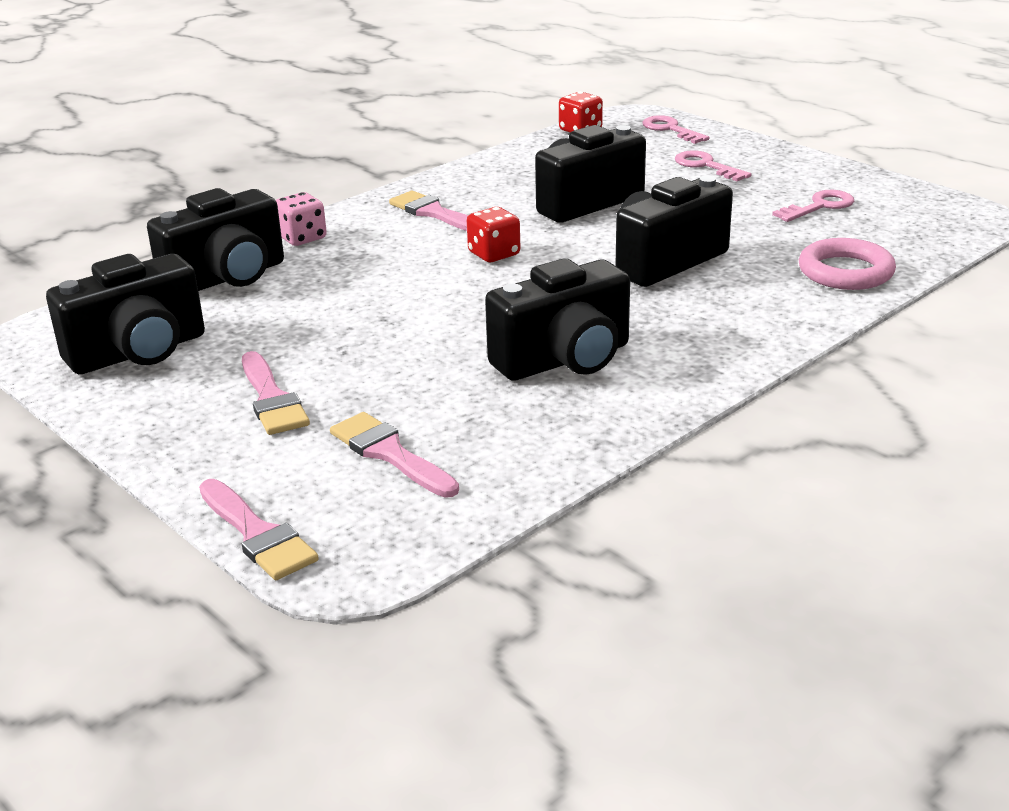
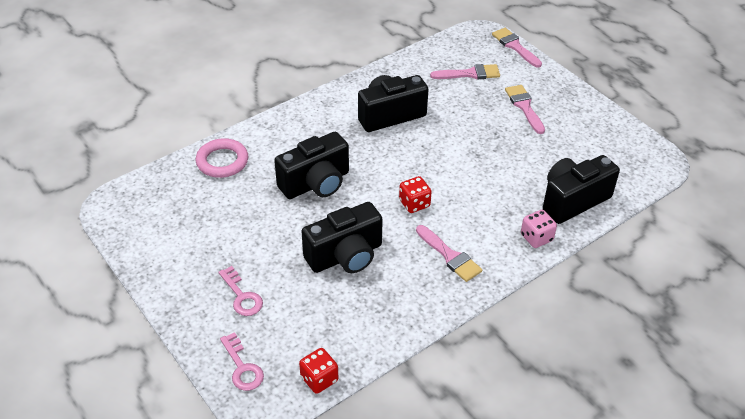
camera: 175 degrees left, 15 degrees up
black camera [46,254,205,374] -> none
pink brush [330,412,459,498] -> pink brush turned 60 degrees counterclockwise [430,64,500,79]
pink key [772,190,854,222] -> none

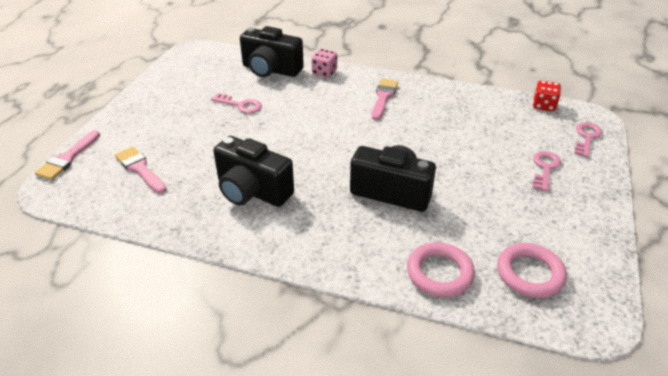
camera: 125 degrees left, 5 degrees down
black camera [301,202,383,273] -> none
red dice [399,176,432,213] -> none
pink brush [505,85,545,134] -> none
none -> pink key [211,93,262,114]
none -> pink ring [497,243,567,298]

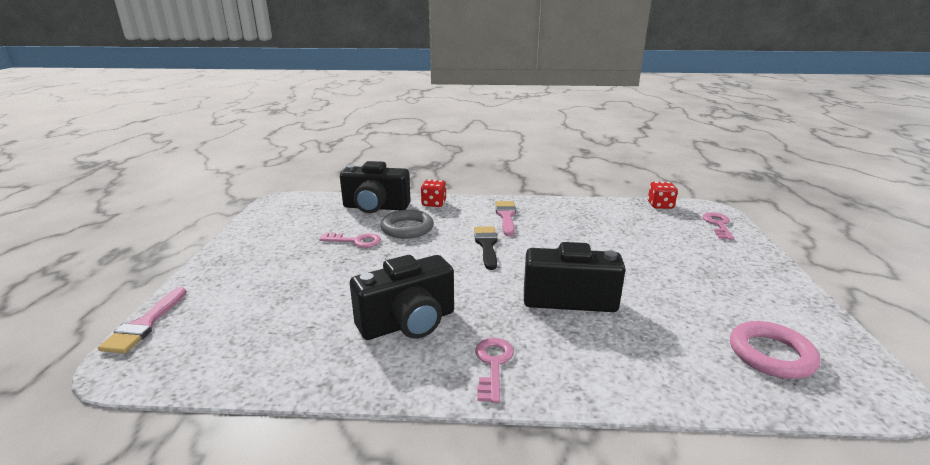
camera: 15 degrees left, 15 degrees down
pink brush [115,146,167,194] -> none
black camera [213,136,294,207] -> black camera turned 45 degrees counterclockwise [350,255,454,340]
pink dice [311,49,337,78] -> red dice [421,180,446,207]
pink ring [407,242,475,297] -> none
pink key [533,151,561,192] -> pink key moved to [475,338,514,403]
none -> grey ring [381,210,434,239]
none -> black brush [474,226,498,270]

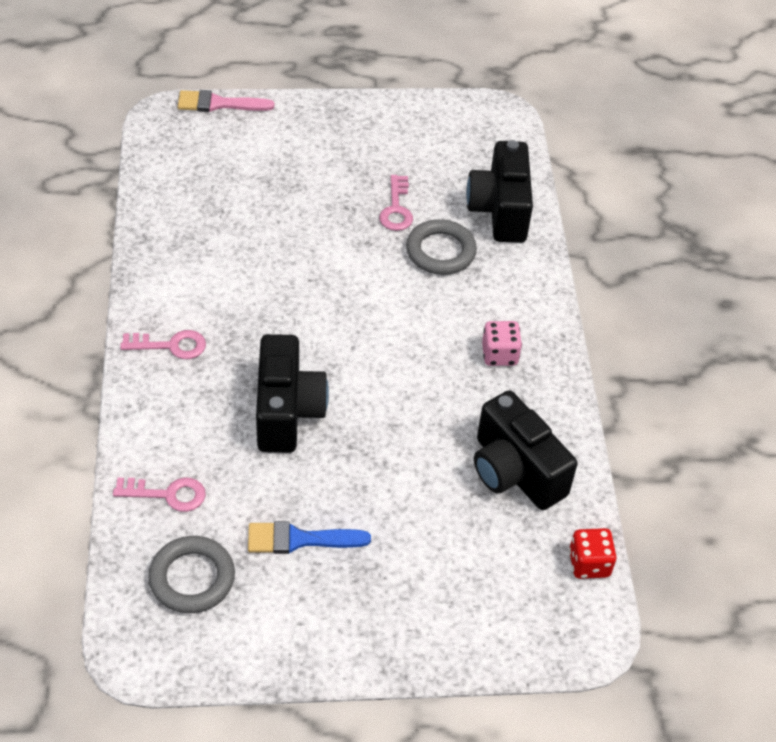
camera: 80 degrees right, 25 degrees up
black camera [350,255,454,340] -> black camera moved to [474,390,577,510]
red dice [421,180,446,207] -> none
black brush [474,226,498,270] -> none
pink brush [495,201,516,236] -> pink dice [482,321,522,366]
pink key [703,213,734,240] -> pink key moved to [113,478,206,512]
pink ring [730,321,821,379] -> grey ring [148,536,235,613]
none -> blue brush [248,521,371,554]

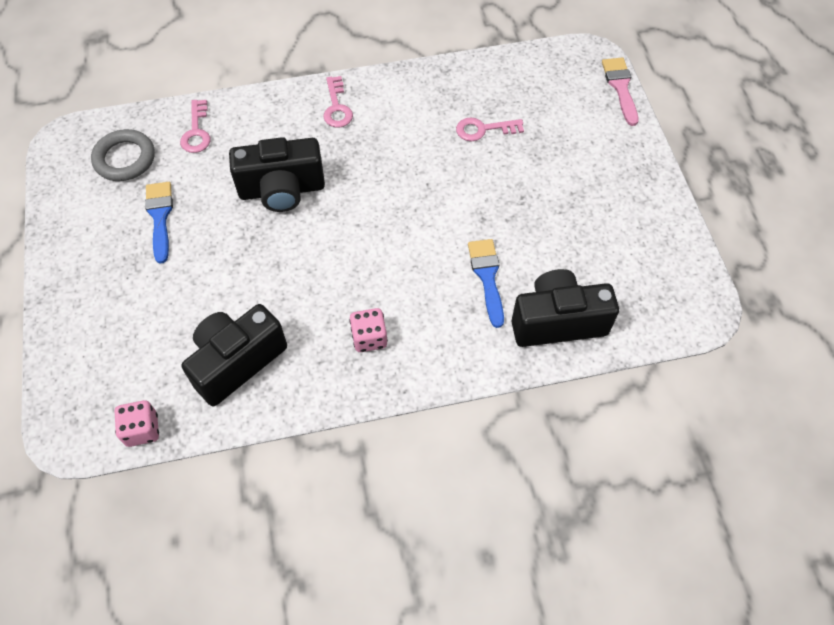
camera: 85 degrees right, 10 degrees up
pink key [379,175,413,231] -> pink key moved to [456,117,524,141]
grey ring [406,219,477,275] -> blue brush [468,239,504,328]
red dice [569,528,617,579] -> pink dice [115,400,159,447]

